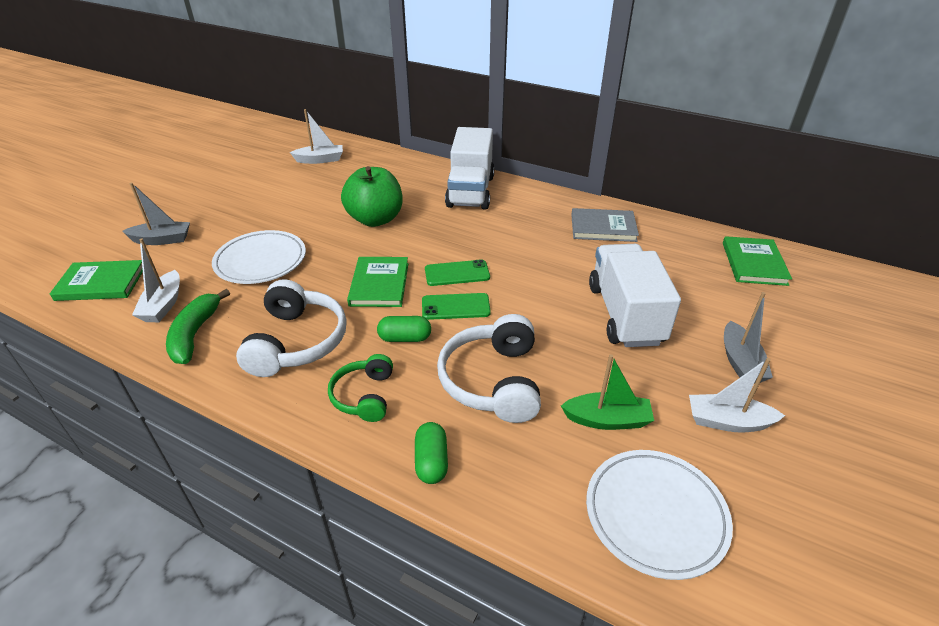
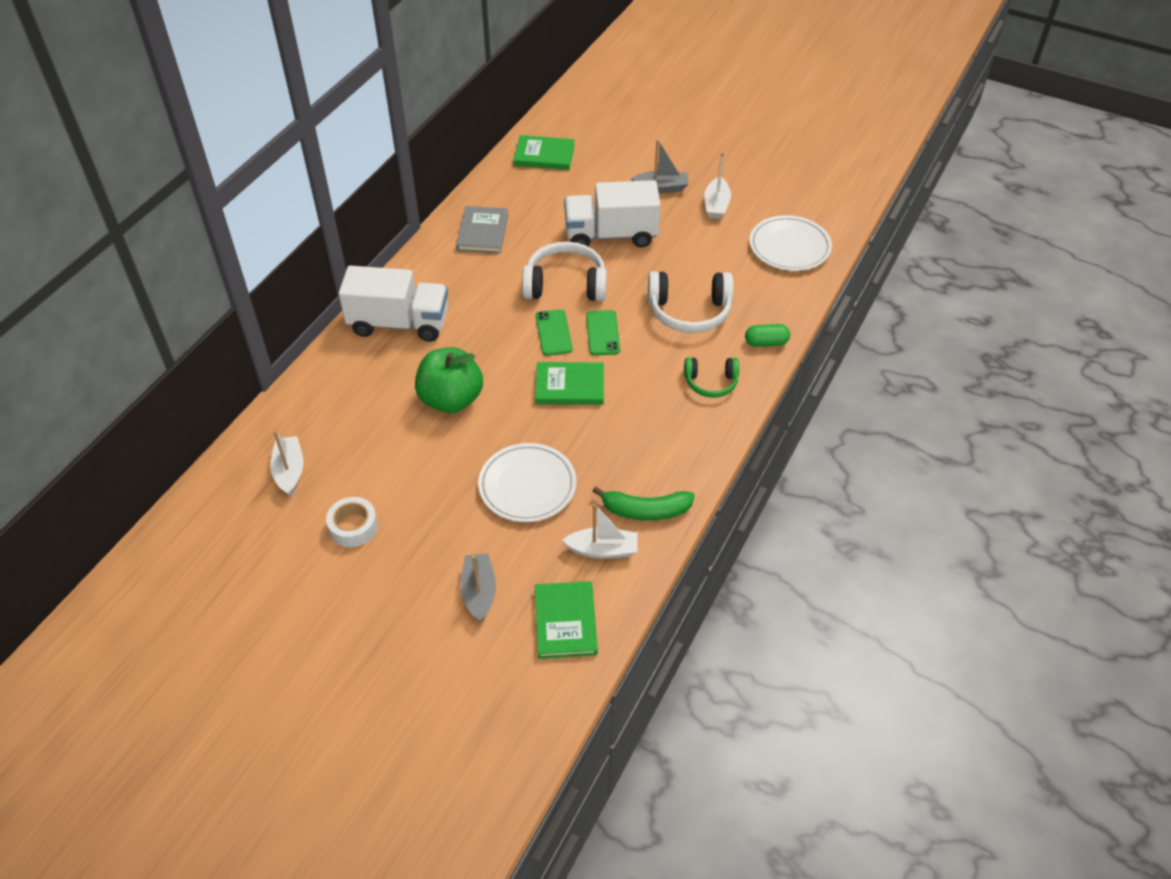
camera: 90 degrees left, 10 degrees up
white headphones [236,279,347,377] -> white headphones moved to [522,242,607,301]
green capsule [377,316,431,342] -> none
green boat [561,354,654,430] -> none
none -> white tape [326,497,378,547]

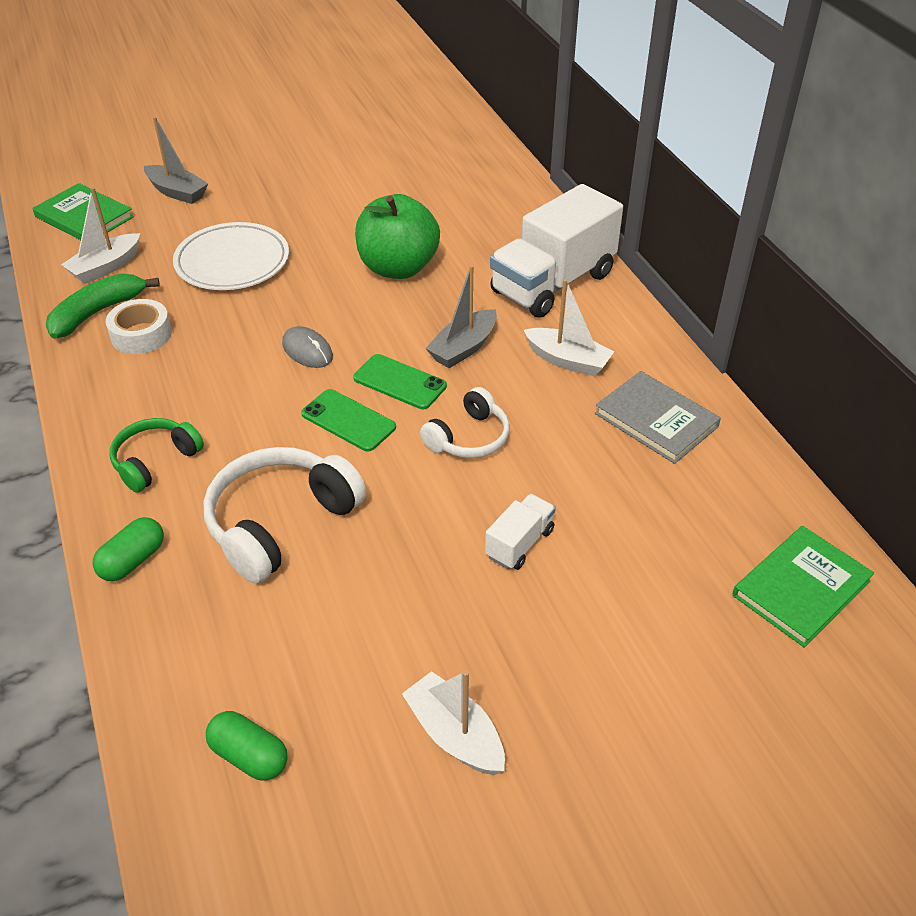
camera: 130 degrees right, 5 degrees down
white boat [270,431,304,496] -> white boat moved to [524,279,615,377]
white tape [326,497,378,547] -> white tape moved to [106,299,172,354]
white headphones [522,242,607,301] -> white headphones [420,387,510,458], size x0.60
green book [535,362,604,405] -> grey mouse [282,326,333,368]
white truck [564,180,660,247] -> white truck [485,494,556,570], size x0.46
grey boat [631,139,689,193] -> grey boat moved to [425,265,497,368]
white plate [749,215,832,271] -> green capsule [206,711,288,781]

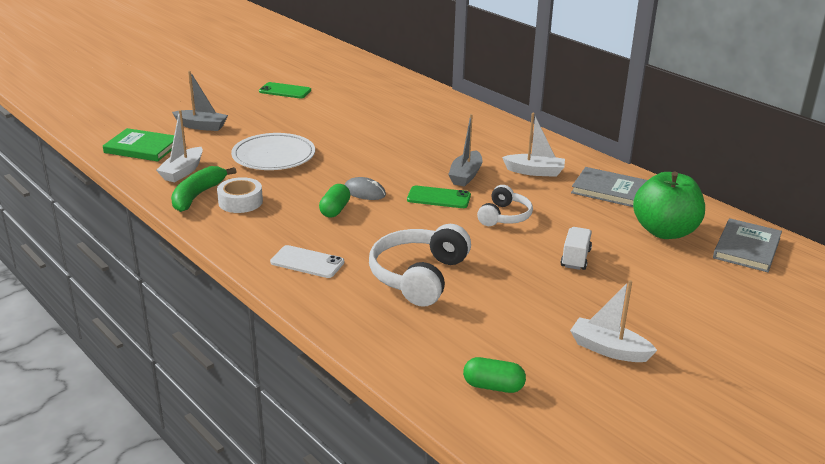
camera: 20 degrees left, 15 degrees down
green capsule [93,517,164,581] -> green capsule moved to [319,184,350,217]
green headphones [110,418,204,493] -> white phone [270,245,344,278]
green phone [301,389,396,452] -> green phone moved to [259,82,311,99]
green apple [355,194,440,279] -> green apple moved to [633,171,705,239]
white truck [490,184,623,318] -> none
green book [732,526,874,648] -> grey book [713,218,782,272]

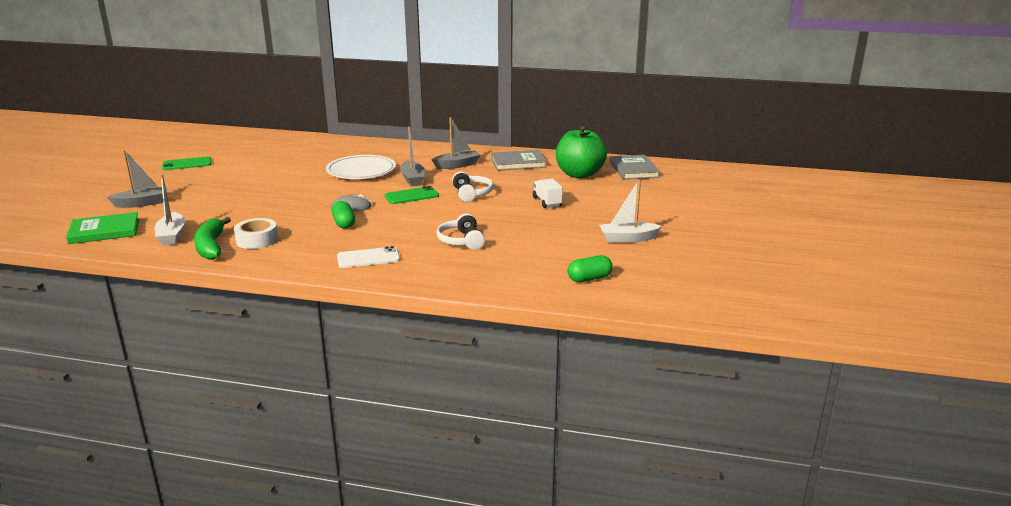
camera: 35 degrees left, 5 degrees down
white plate [231,133,315,170] -> white plate moved to [326,155,396,179]
white headphones [369,224,471,307] -> white headphones [436,213,485,250], size x0.60
white boat [502,113,565,177] -> grey boat [432,117,480,169]

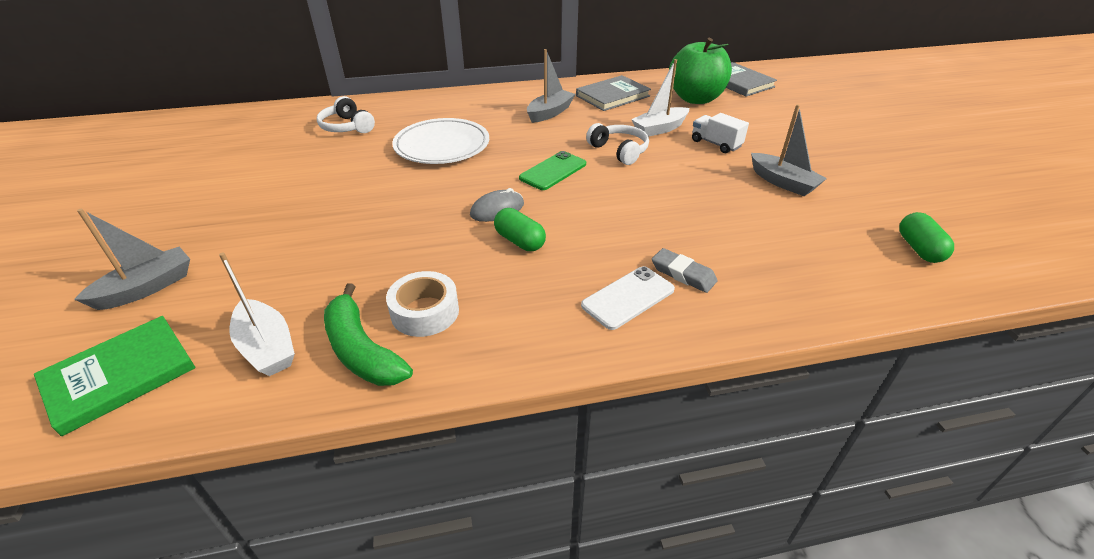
camera: 25 degrees left, 15 degrees up
green phone [162,156,212,170] -> none
grey boat [400,127,425,186] -> grey boat moved to [751,104,827,196]
white headphones [436,213,485,250] -> white headphones moved to [317,96,375,133]
green capsule [568,255,613,282] -> green capsule turned 45 degrees counterclockwise [899,212,954,263]
white boat [599,180,662,243] -> white boat moved to [631,59,689,137]
none -> grey eraser [652,248,718,293]

